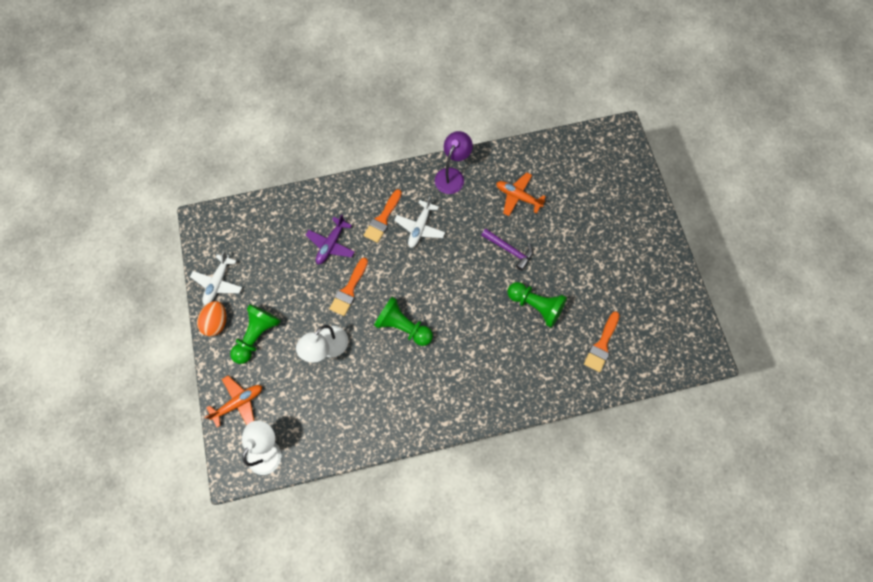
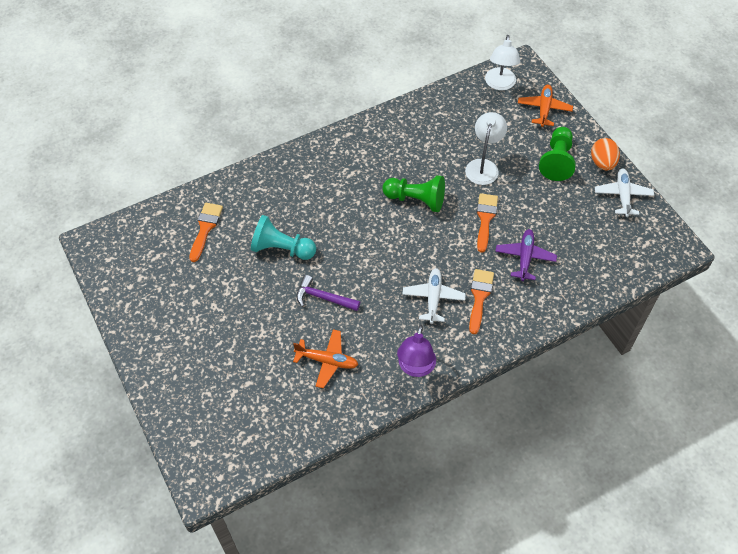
camera: 165 degrees right, 15 degrees down
orange plane [204,376,262,427] -> orange plane turned 150 degrees clockwise [518,85,573,127]
green pawn [507,282,567,328] -> turquoise pawn [251,215,316,260]

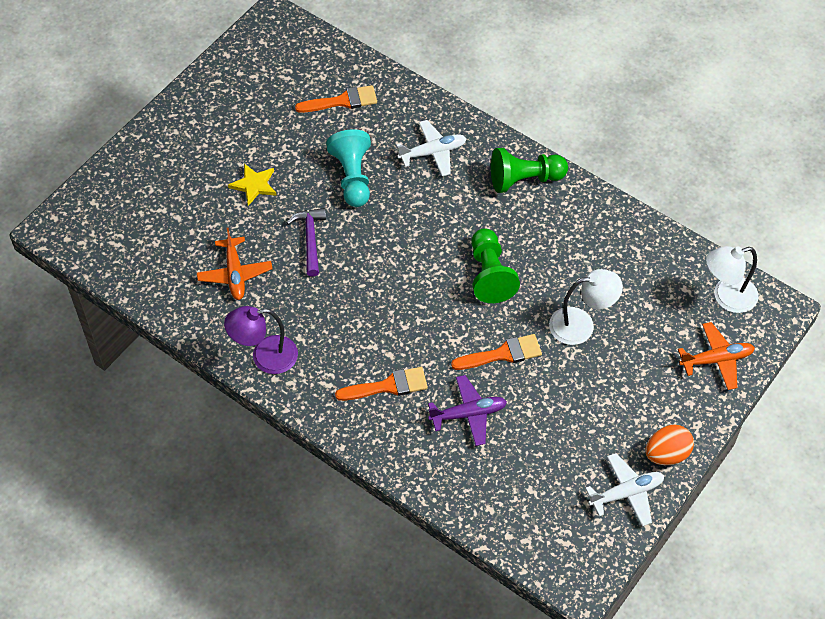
camera: 65 degrees right, 0 degrees up
white plane [402,268,466,324] -> white plane moved to [396,120,467,176]
green pawn [539,127,576,181] -> green pawn moved to [491,148,568,193]
none -> yellow star [228,164,277,206]

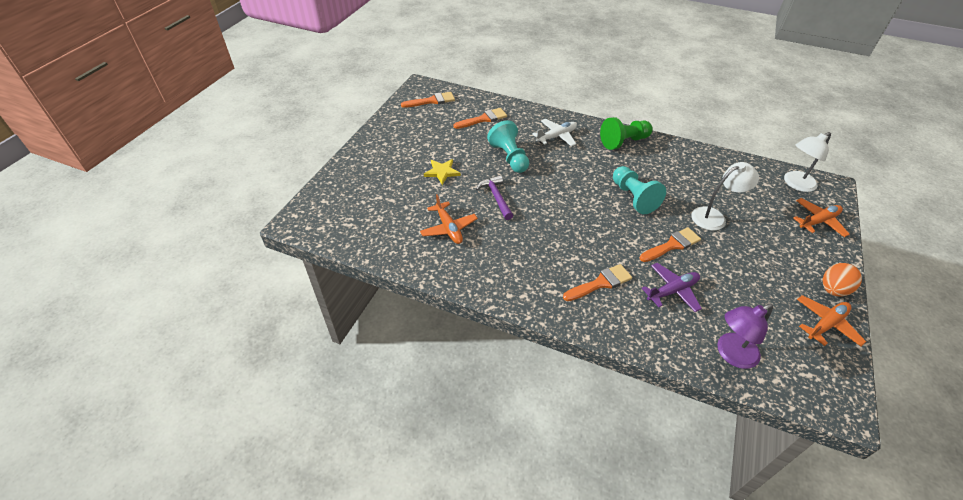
camera: 15 degrees left, 10 degrees down
purple lamp [224,306,298,374] -> purple lamp moved to [717,304,773,369]
green pawn [471,228,520,303] -> turquoise pawn [613,166,666,214]
white plane [585,453,664,527] -> orange plane [797,295,866,346]
none -> orange brush [401,92,455,108]

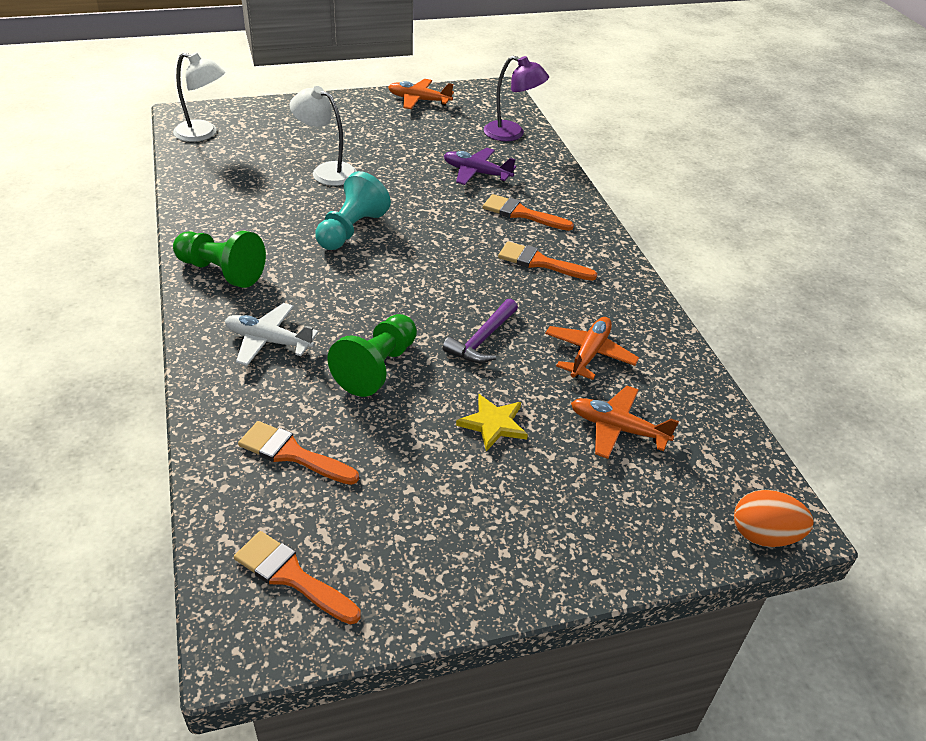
camera: 130 degrees left, 5 degrees down
turquoise pawn [487,120,529,173] -> green pawn [327,314,417,397]
orange brush [640,227,701,262] -> orange brush moved to [498,241,597,281]
orange plane [793,198,850,237] -> orange plane moved to [571,386,679,459]
orange egg [823,263,862,297] -> orange egg moved to [734,490,813,547]

